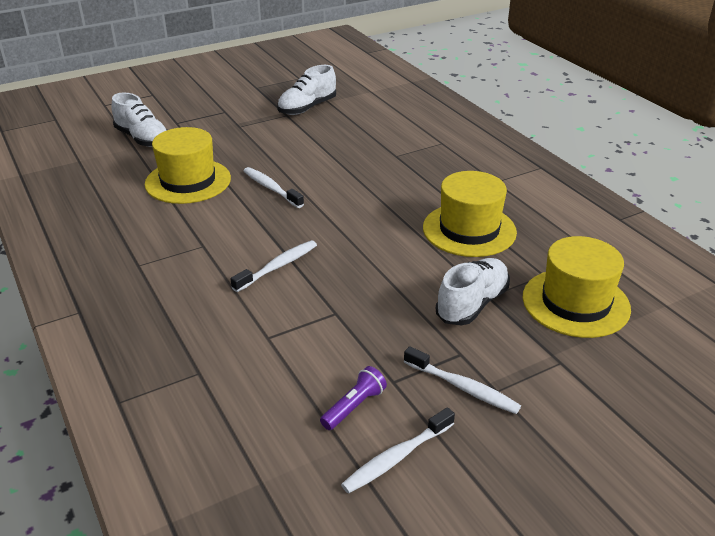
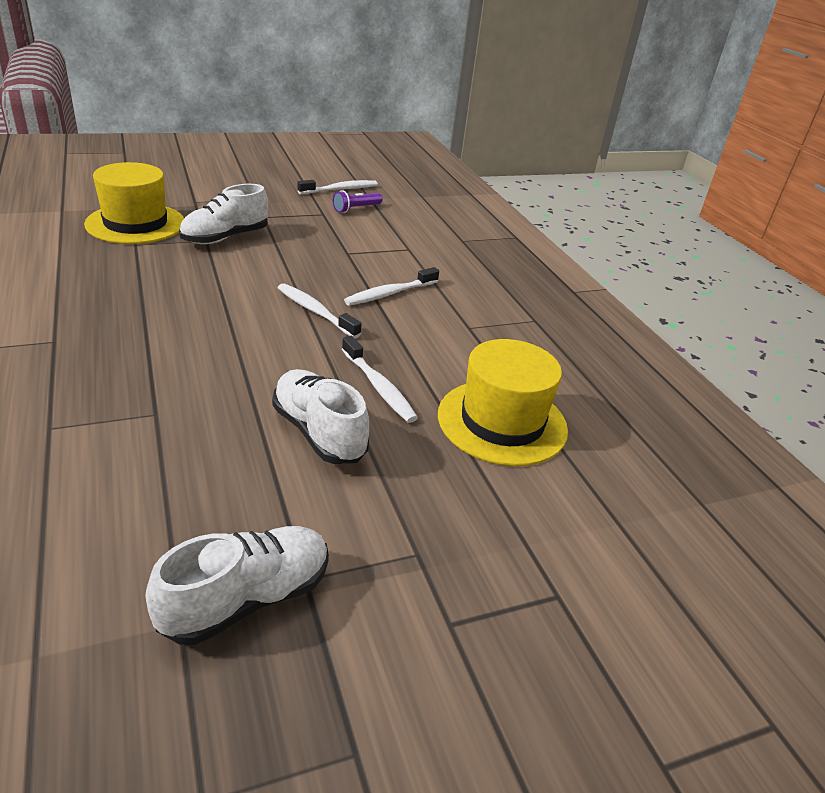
camera: 175 degrees left, 0 degrees up
white shoe [112,92,167,147] -> white shoe moved to [272,369,369,464]
white toothbrush [404,346,521,414] -> white toothbrush moved to [278,283,362,339]
yellow hat [423,171,517,257] -> none

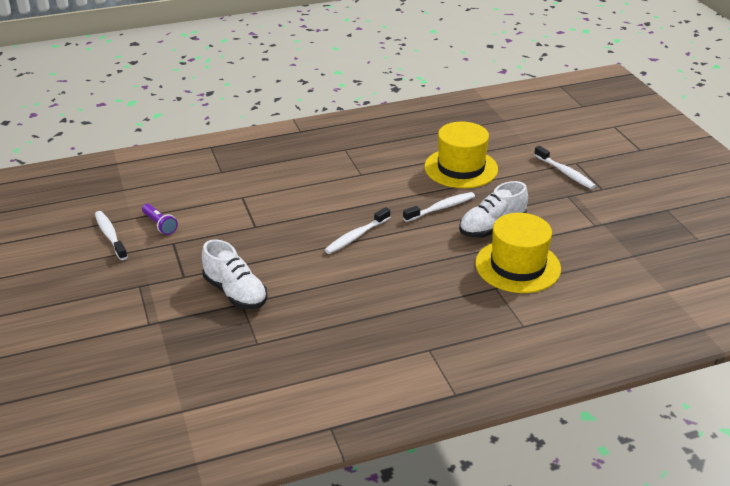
camera: 85 degrees left, 0 degrees up
yellow hat [84,162,184,244] -> yellow hat moved to [475,213,561,293]
white shoe [145,526,329,645] -> none
white toothbrush [344,267,439,306] -> white toothbrush moved to [534,146,596,189]

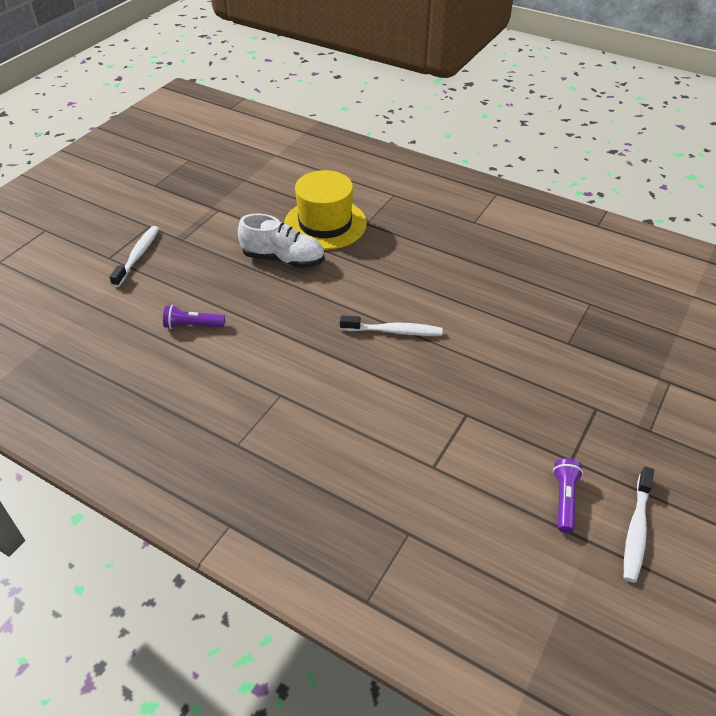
camera: 130 degrees left, 10 degrees up
white shoe [202,239,268,309] -> none
white toothbrush [403,192,475,222] -> none
yellow hat [424,122,498,188] -> purple flashlight [163,305,225,329]

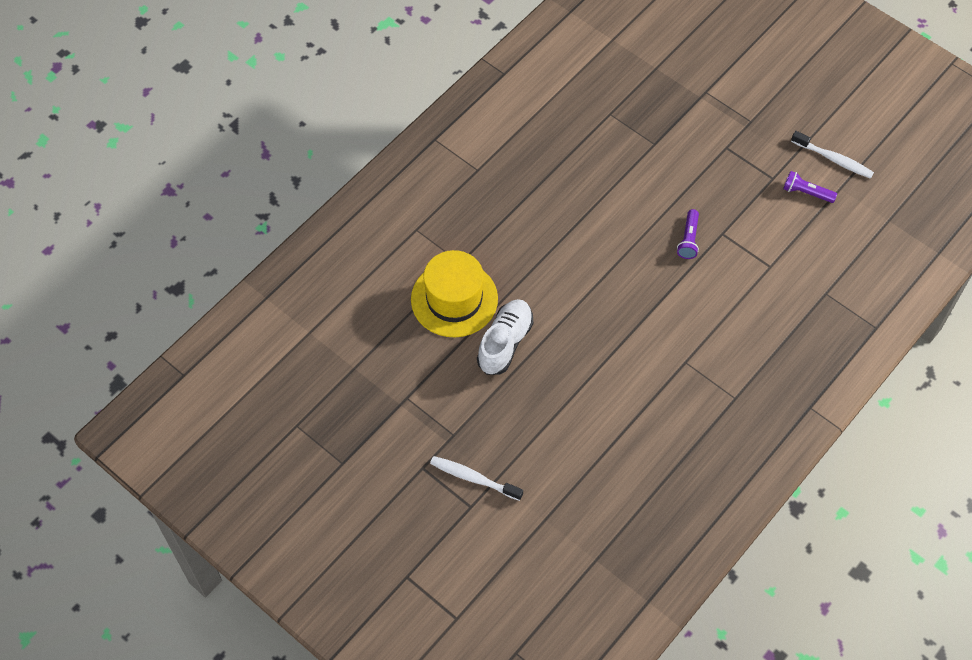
camera: 80 degrees left, 15 degrees up
purple flashlight [163,305,225,329] -> purple flashlight moved to [677,209,699,259]
white toothbrush [340,316,443,336] -> none

